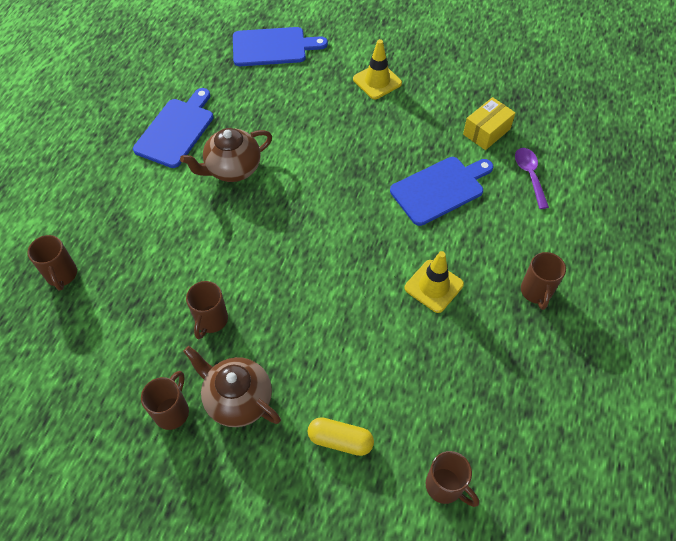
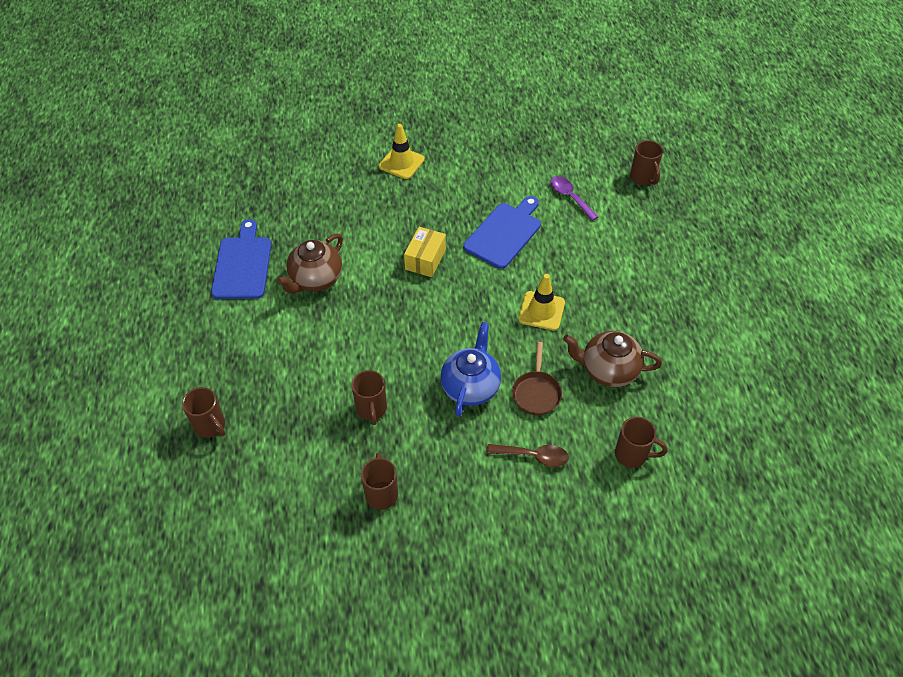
camera: 25 degrees left, 5 degrees down
brown teapot [183,346,281,427] -> brown teapot moved to [563,331,662,387]
blue cutting board [233,27,328,66] -> none
yellow capsule [307,417,374,456] -> brown spoon [487,444,569,467]
yellow box [463,97,515,150] -> yellow box moved to [404,227,446,277]
brown mug [521,252,566,310] -> brown mug moved to [630,140,663,185]
none -> blue teapot [441,322,501,417]
none -> brown pan [512,342,562,415]

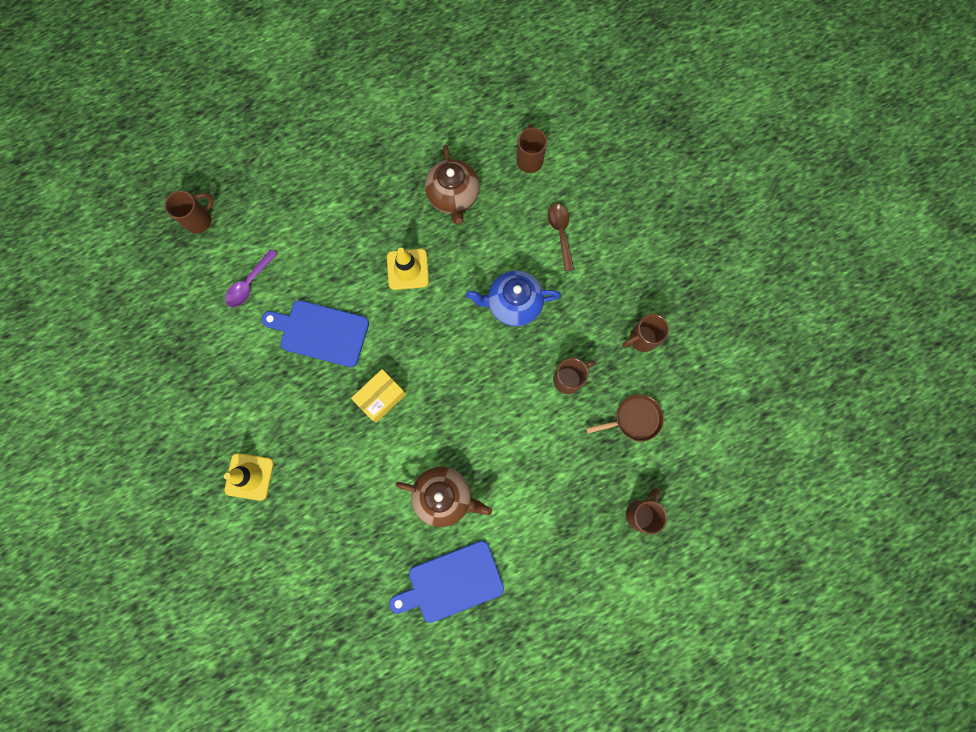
camera: 110 degrees left, 25 degrees up
yellow box [404,227,446,277] -> yellow box turned 45 degrees counterclockwise [351,369,406,423]
brown pan [512,342,562,415] -> brown pan moved to [586,394,664,441]

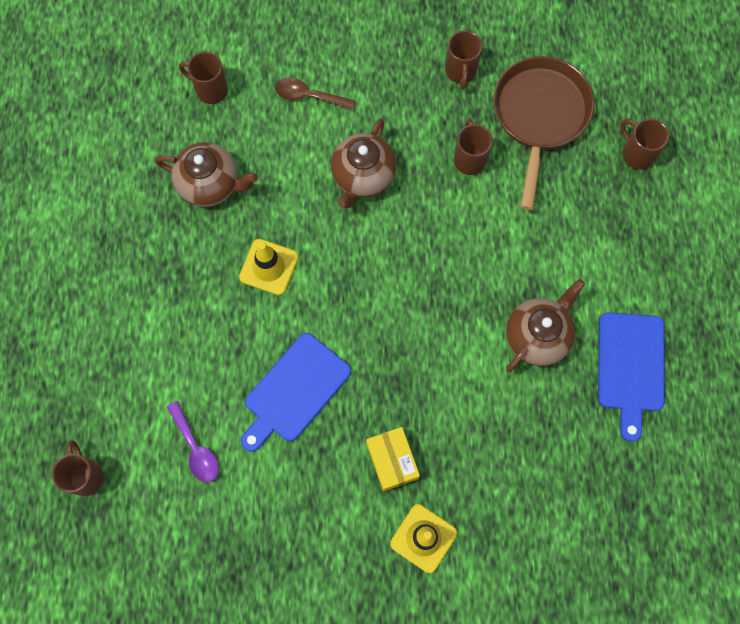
camera: 65 degrees left, 5 degrees down
yellow box [351,369,406,423] -> yellow box moved to [366,427,420,492]
blue teapot [466,271,561,326] -> brown teapot [331,118,396,208]
brown pan [586,394,664,441] -> brown pan [493,56,594,210], size x1.91

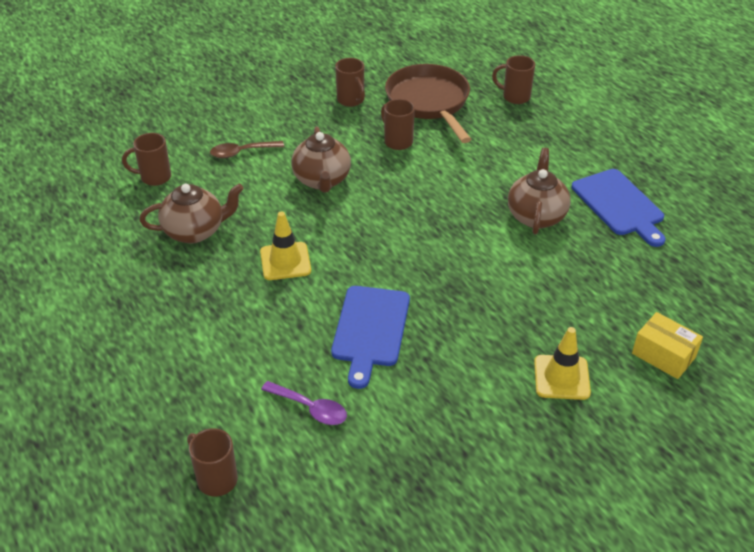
camera: 30 degrees left, 30 degrees down
yellow box [366,427,420,492] -> yellow box moved to [632,312,703,379]

